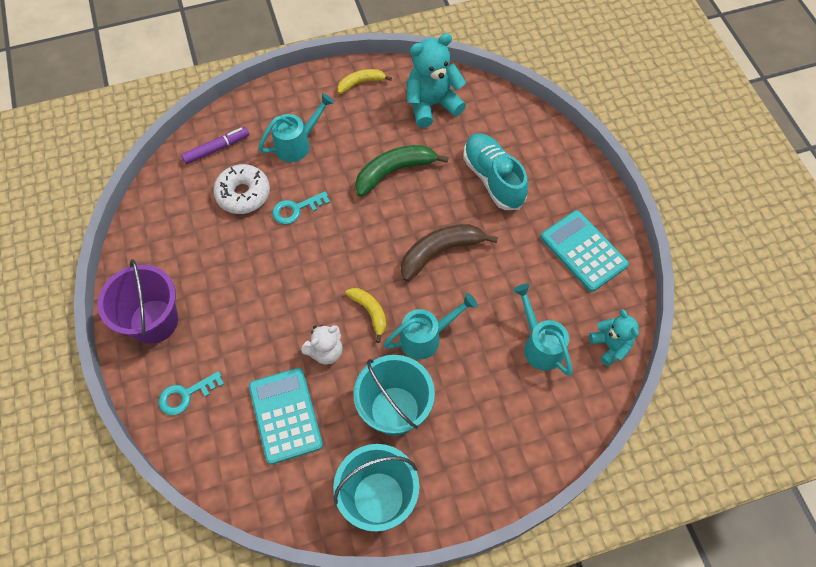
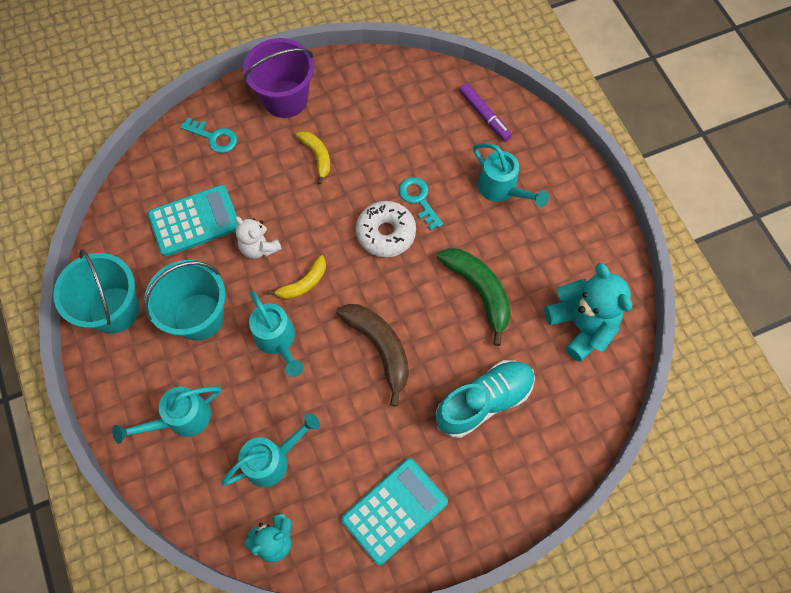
camera: 85 degrees right, 5 degrees up
turquoise key [159,371,224,415] -> turquoise key turned 150 degrees clockwise [180,117,237,153]
white donut [213,164,270,214] -> white donut moved to [356,201,416,258]
yellow banana [337,69,392,94] -> yellow banana moved to [296,131,330,185]
none -> turquoise watering can [112,386,221,444]

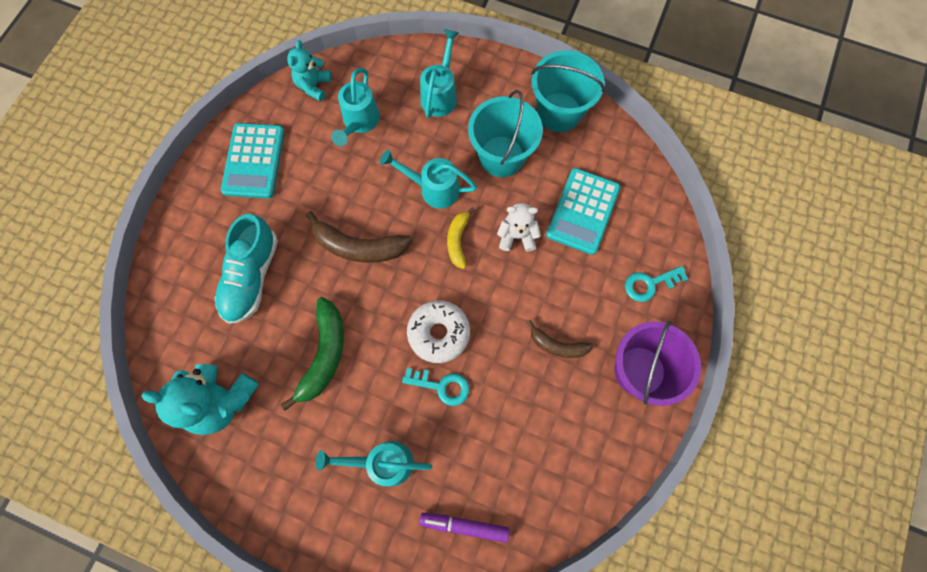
camera: 135 degrees right, 5 degrees up
yellow banana [296,131,330,185] -> brown banana [527,320,593,358]
green banana [437,248,511,346] -> green banana turned 90 degrees counterclockwise [281,297,344,411]

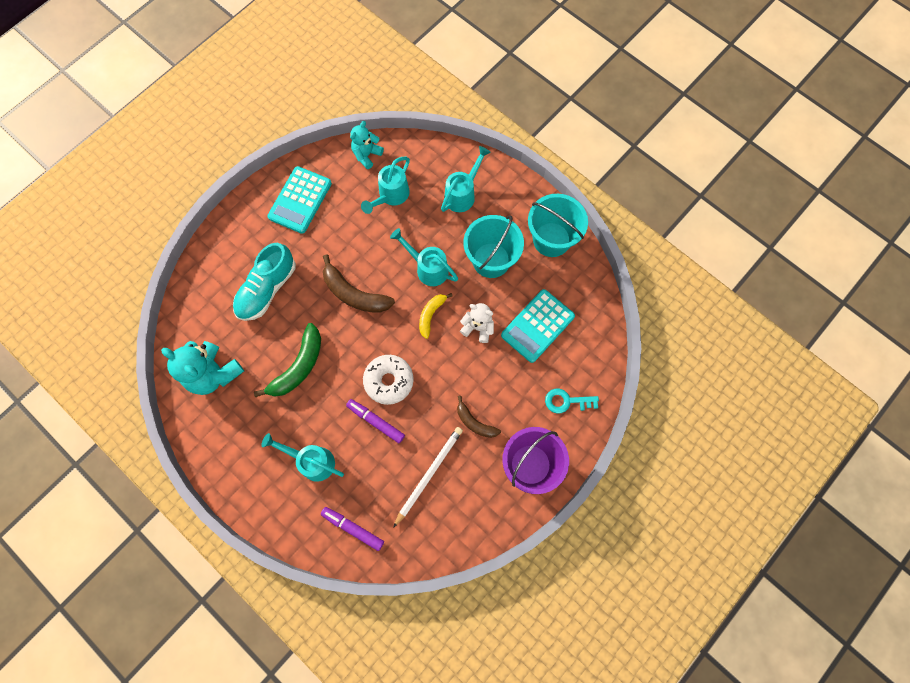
camera: 20 degrees right, 0 degrees up
turquoise key [402,368,469,406] -> purple marker [346,399,405,443]
none -> white pencil [393,427,463,528]

